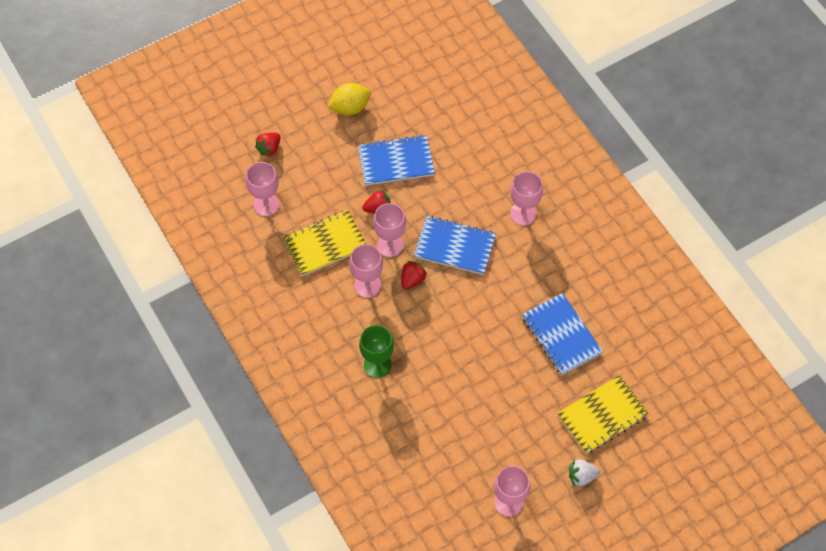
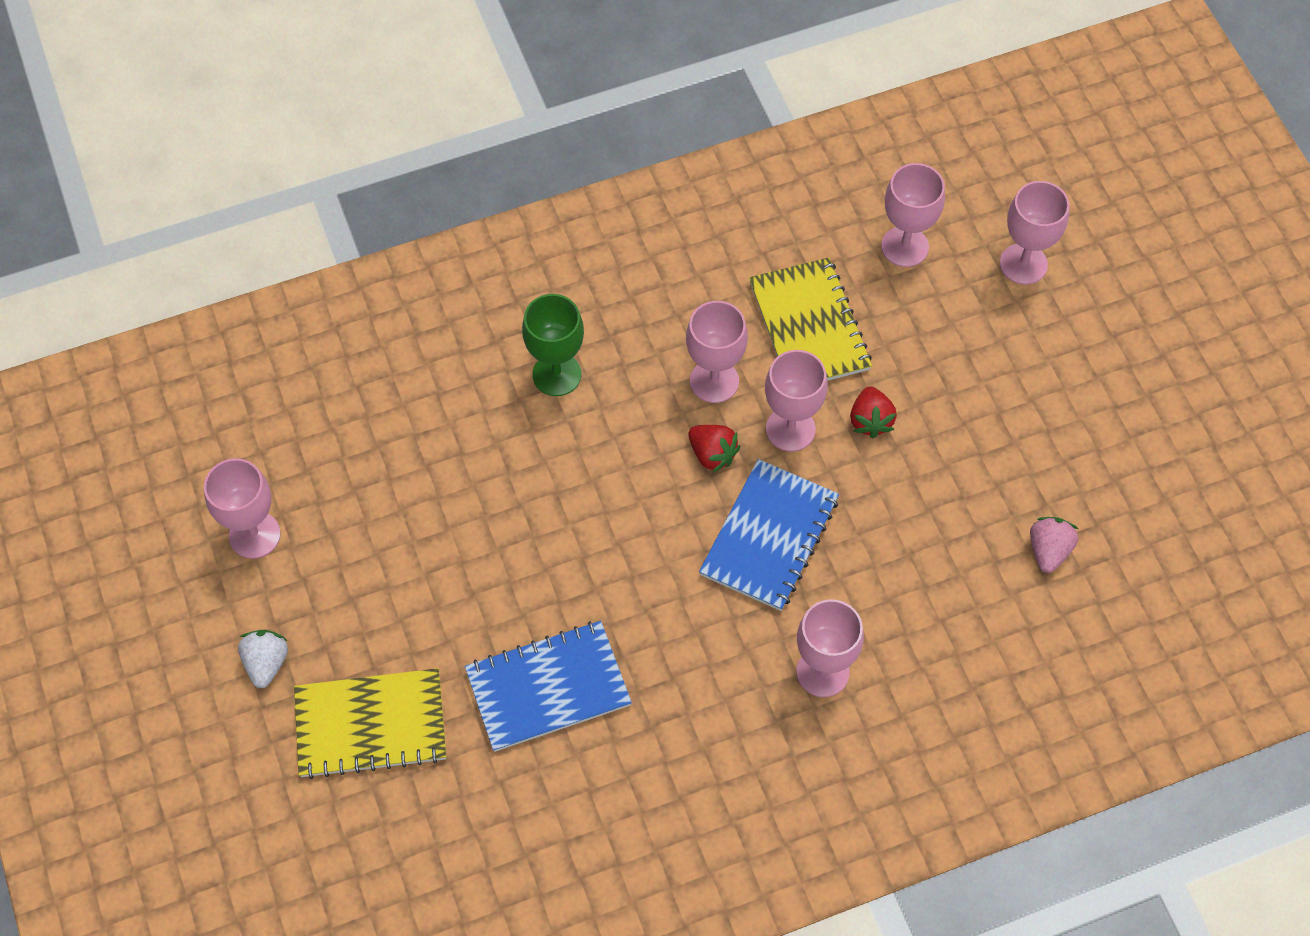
camera: 100 degrees right, 0 degrees up
red strawberry [255,133,280,157] -> pink goblet [1000,181,1070,285]
yellow lemon [327,83,371,115] -> none
blue notebook [358,135,435,186] -> none
yellow notebook [557,375,649,454] -> yellow notebook turned 75 degrees counterclockwise [294,668,447,779]
none -> pink strawberry [1030,517,1078,573]

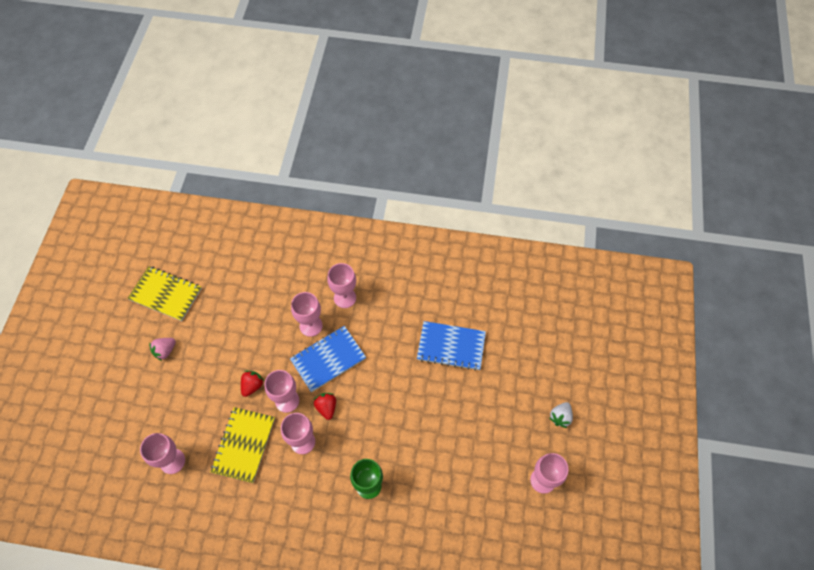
camera: 150 degrees left, 0 degrees up
yellow notebook [294,668,447,779] -> yellow notebook moved to [127,266,202,321]
pink goblet [1000,181,1070,285] -> pink goblet moved to [291,292,323,337]
pink strawberry [1030,517,1078,573] -> pink strawberry moved to [149,338,176,361]

